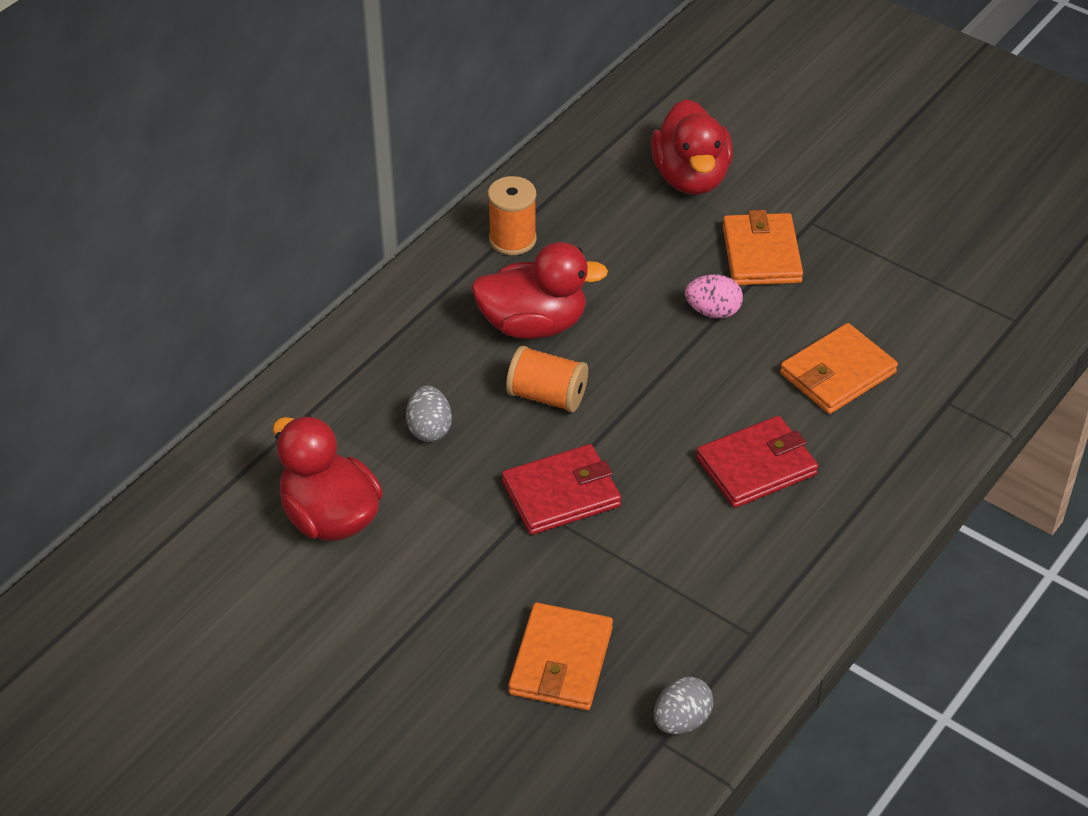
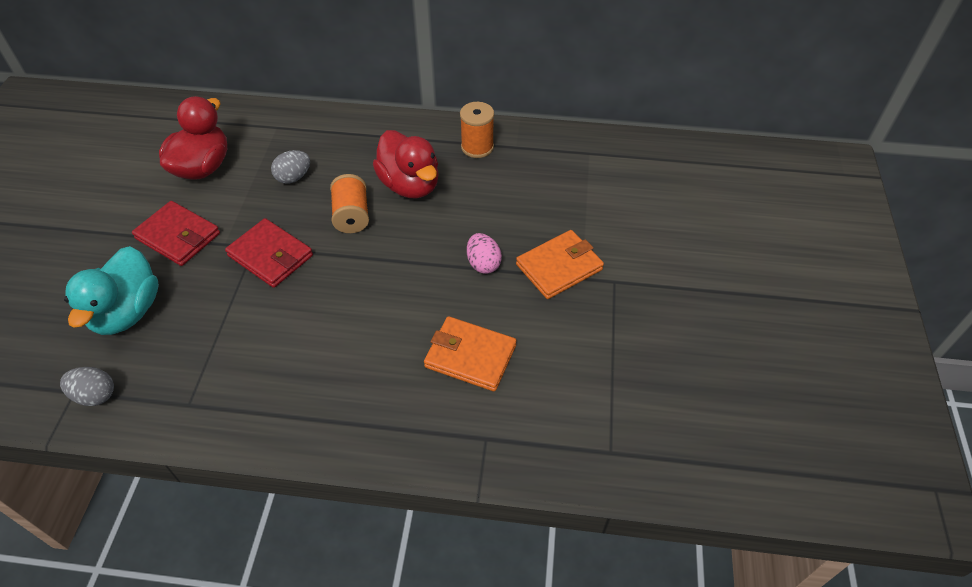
camera: 60 degrees right, 5 degrees up
orange wallet [508,603,613,710] -> turquoise duck [64,246,159,335]
red duck [651,99,733,195] -> none
red wallet [696,416,818,508] -> red wallet moved to [132,201,220,266]

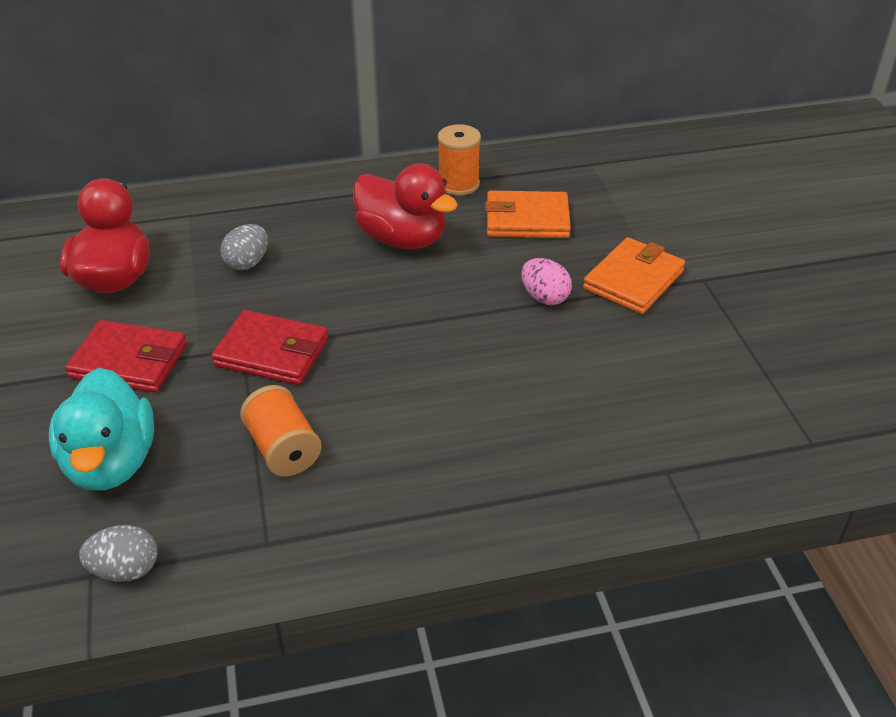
camera: 20 degrees left, 10 degrees down
orange spool [330,174,369,233] -> orange spool moved to [240,385,322,476]
orange wallet [424,316,517,391] -> orange wallet moved to [485,191,571,238]

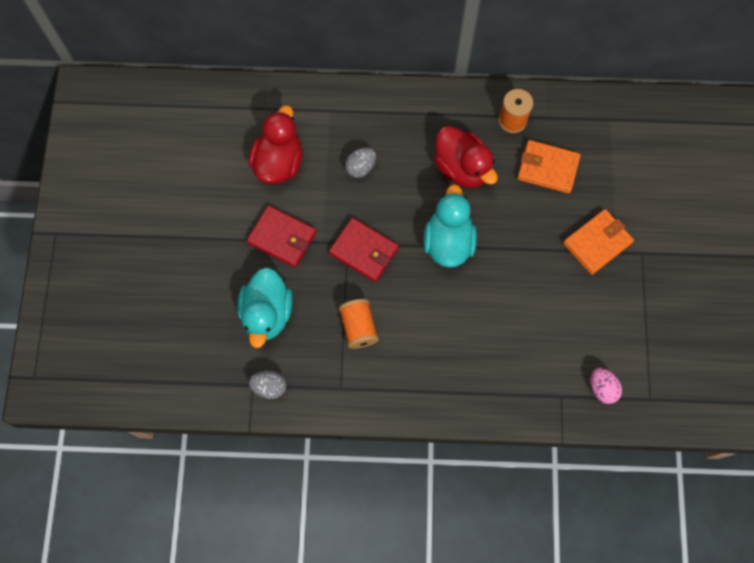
camera: 15 degrees right, 30 degrees up
pink egg [521,258,572,305] -> pink egg moved to [591,368,622,404]
none -> turquoise duck [424,184,477,268]

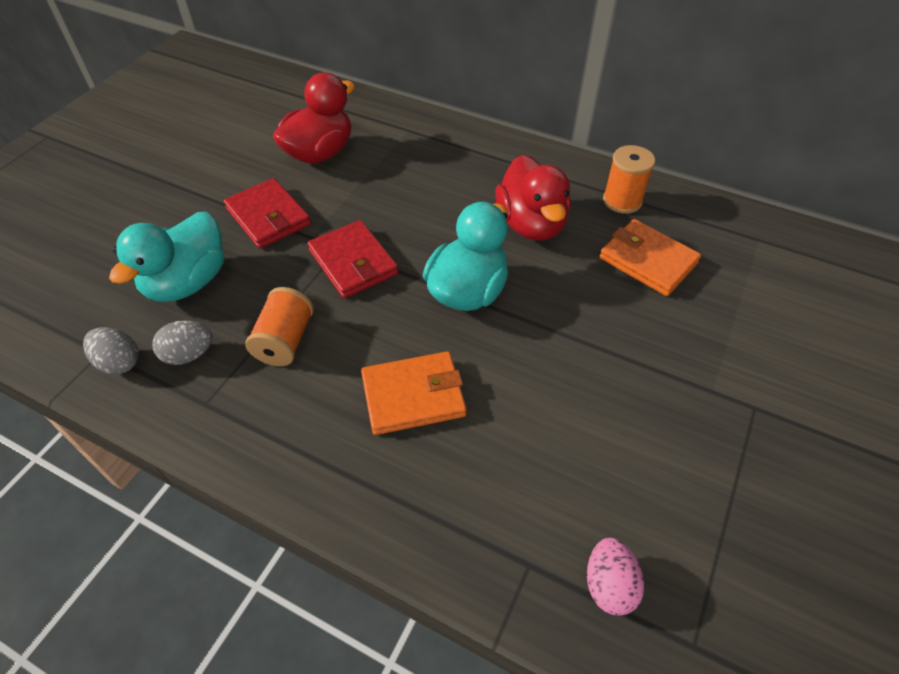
camera: 25 degrees right, 20 degrees down
grey egg [345,148,376,178] -> grey egg moved to [152,320,213,365]
orange wallet [563,209,634,275] -> orange wallet moved to [361,351,467,435]

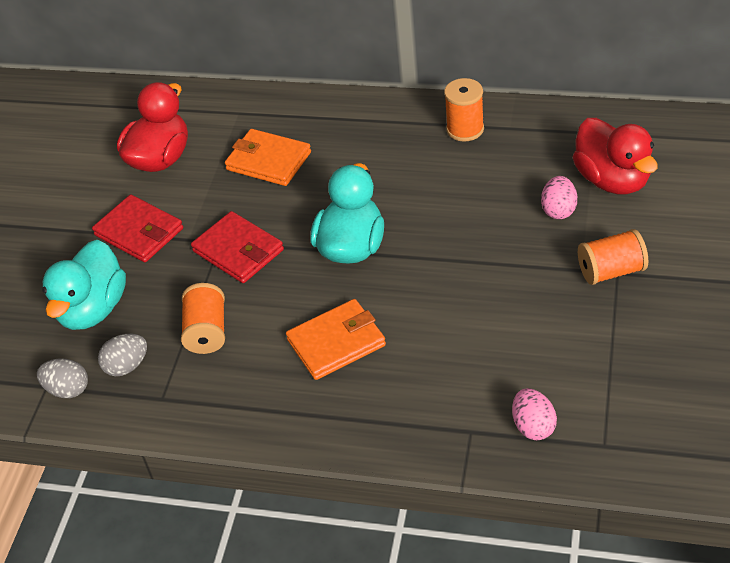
camera: 10 degrees left, 5 degrees down
red duck [495,155,571,241] -> red duck moved to [573,118,658,194]
orange wallet [599,219,701,296] -> orange wallet moved to [225,129,311,186]
none -> pink egg [541,176,577,220]
none -> orange spool [578,229,648,285]

